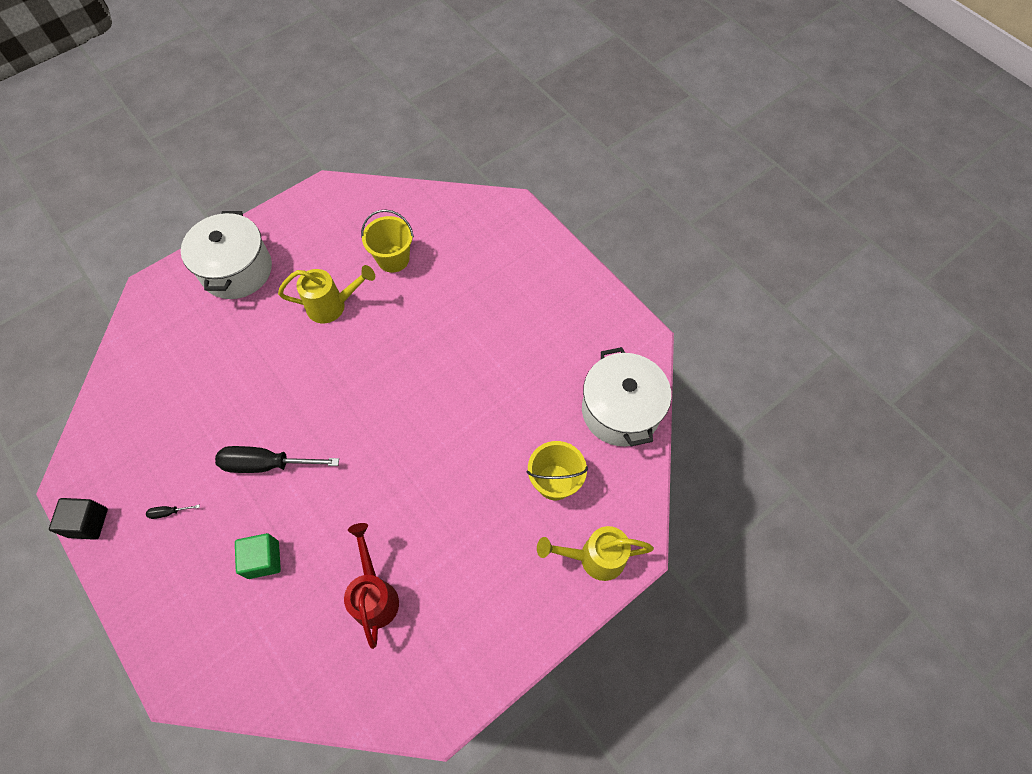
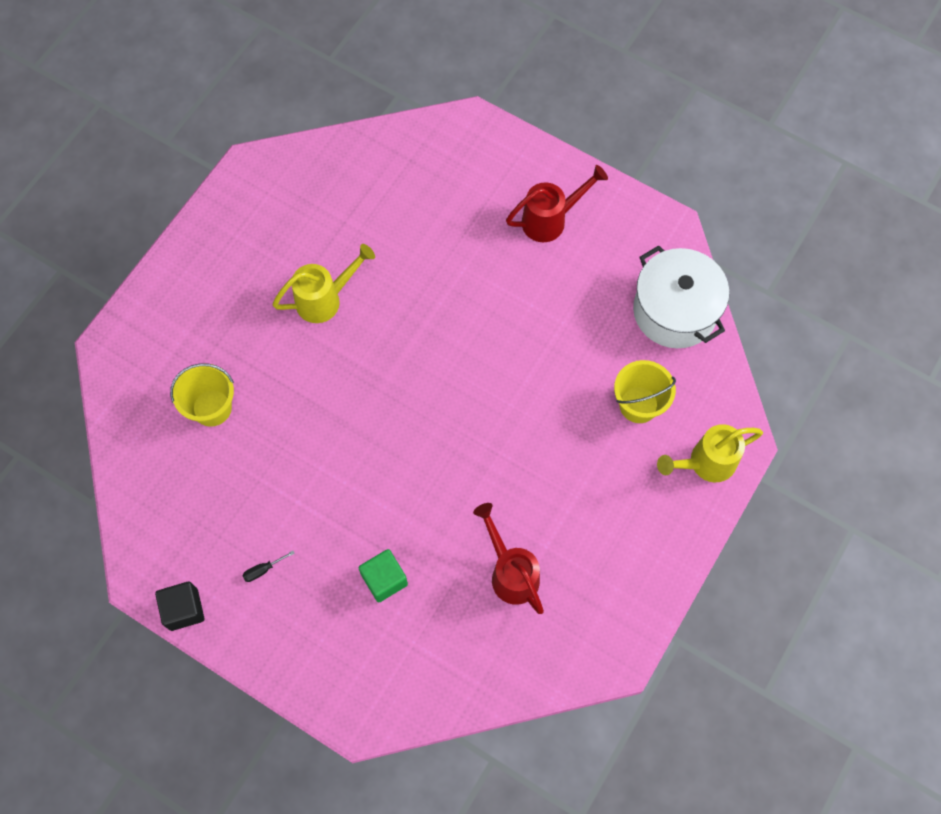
camera: 20 degrees left, 5 degrees up
white pot [181,211,272,299] -> none
black screwdriver [215,446,339,473] -> none
yellow bucket [361,209,414,273] -> yellow bucket moved to [170,363,234,427]
none -> red watering can [506,165,608,242]

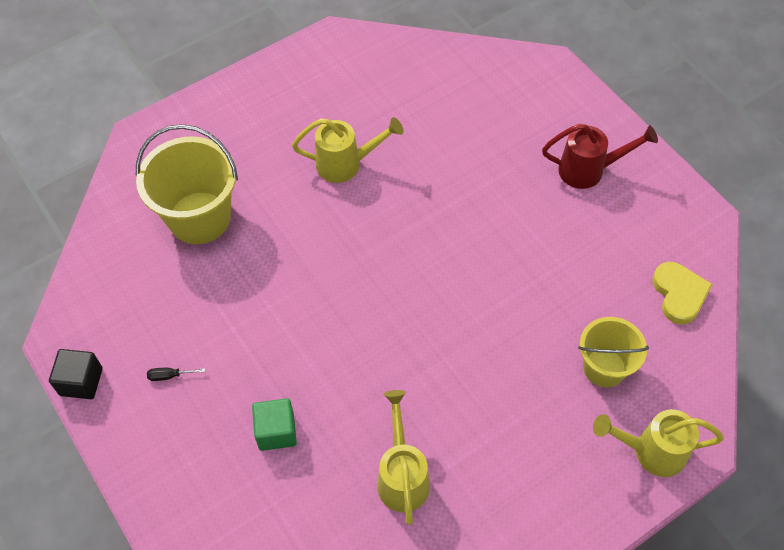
camera: 25 degrees right, 10 degrees down
yellow bucket [170,363,234,427] -> yellow bucket [136,124,238,244], size x1.60
red watering can [473,503,544,614] -> yellow watering can [378,390,430,525]
white pot [633,245,729,348] -> yellow heart [652,262,713,324]

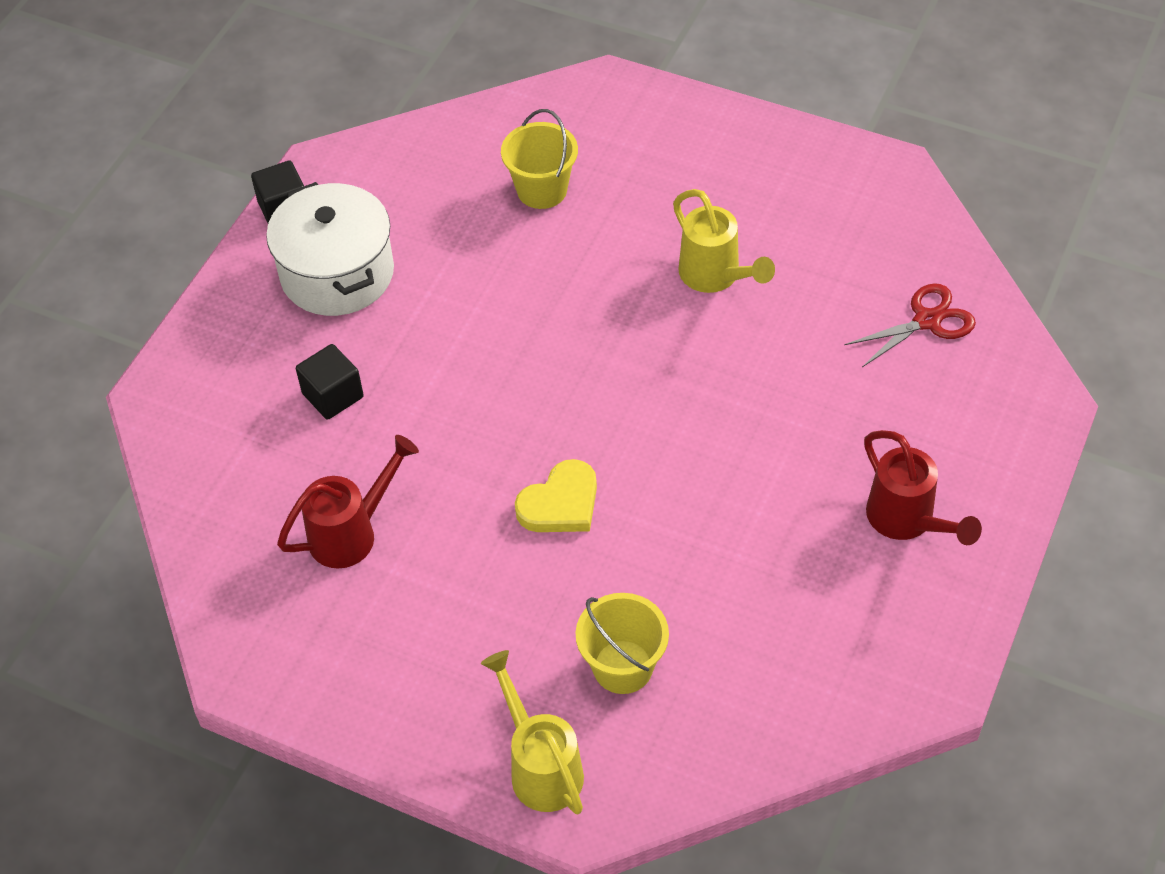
camera: 60 degrees right, 5 degrees down
yellow bucket [136,124,238,244] -> yellow bucket [501,109,578,209], size x0.63
black screwdriver [147,368,205,381] -> white pot [266,182,394,316]
green cube [252,398,297,451] -> black cube [296,344,364,420]
yellow watering can [378,390,430,525] -> red watering can [277,435,419,568]
yellow heart [652,262,713,324] -> yellow heart moved to [515,459,597,532]
none -> red scissors [844,283,976,367]

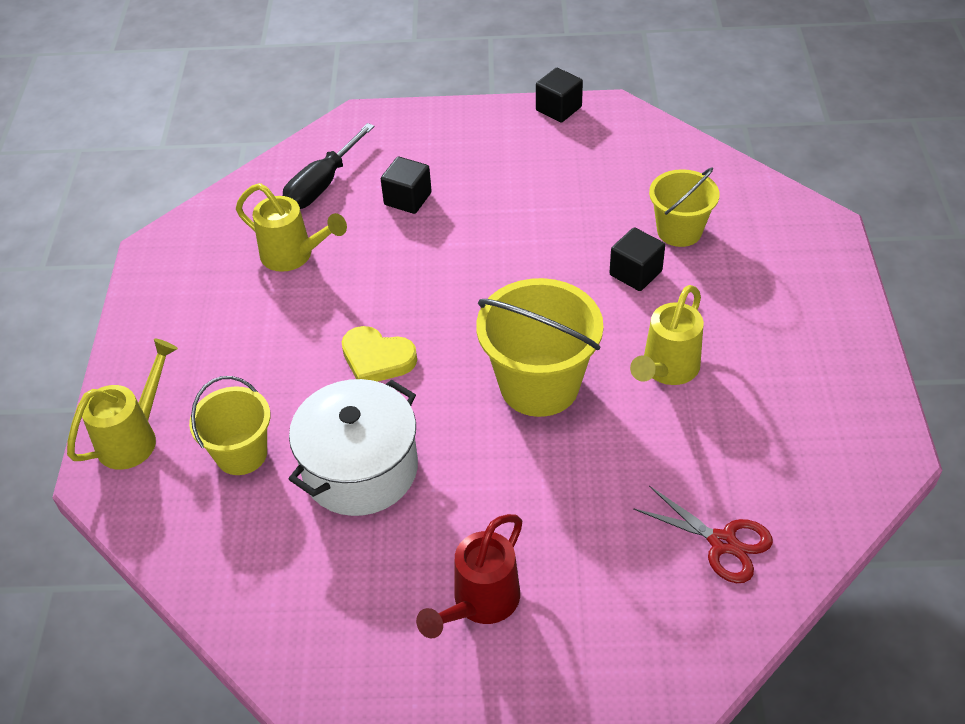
camera: 65 degrees right, 5 degrees down
white pot [266,182,394,316] -> white pot moved to [289,379,418,516]
red watering can [277,435,419,568] -> yellow watering can [236,183,347,272]
none -> black screwdriver [283,123,375,209]
none -> yellow bucket [476,278,604,417]
none -> black cube [609,227,665,291]

